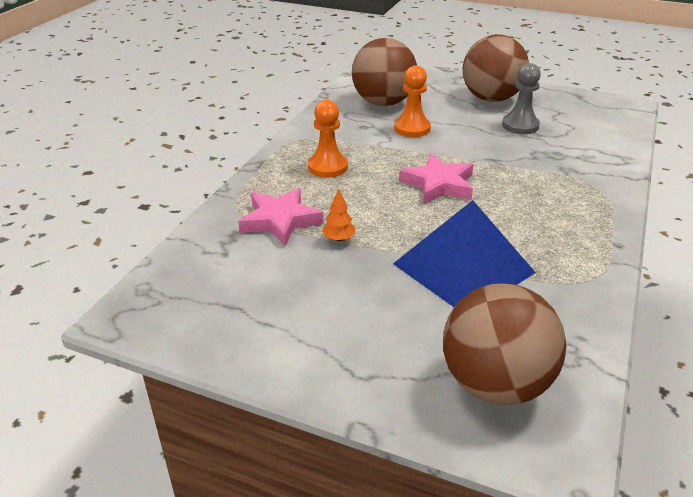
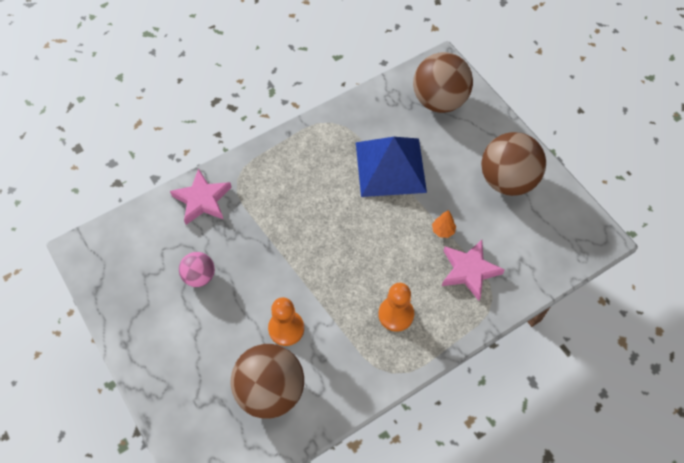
camera: 145 degrees left, 25 degrees up
pink star [399,154,474,204] -> pink star moved to [170,168,232,225]
brown ball [462,34,529,102] -> brown ball moved to [481,132,546,196]
grey pawn [502,63,541,134] -> pink ball [179,252,215,287]

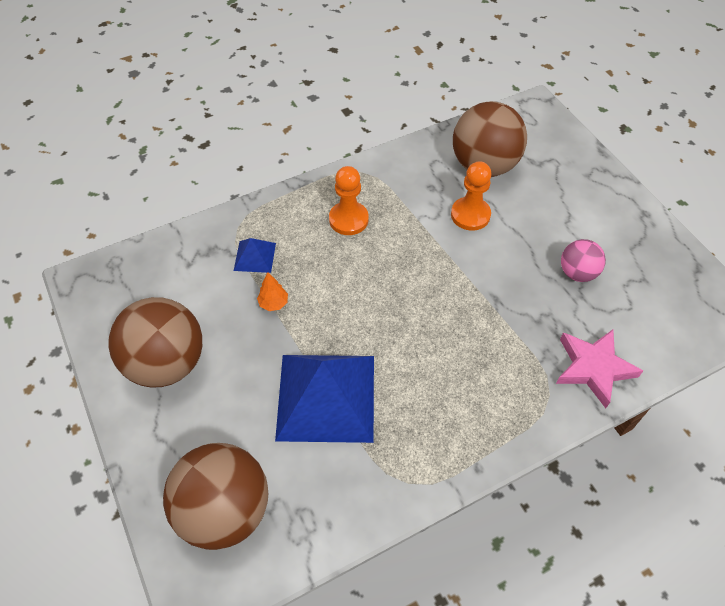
camera: 175 degrees left, 5 degrees down
pink star [442,240,505,301] -> blue pyramid [234,238,276,273]

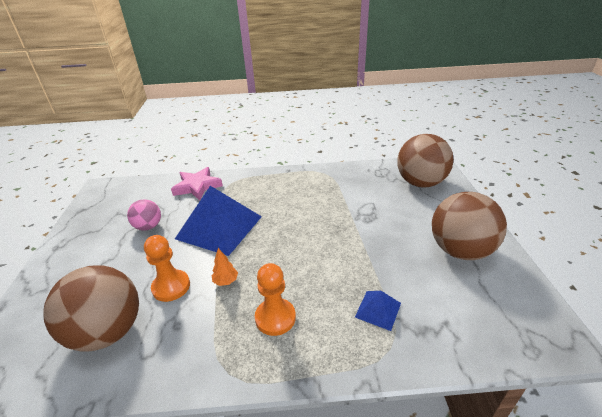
camera: 155 degrees left, 20 degrees down
orange tree [257,272,288,311] -> orange tree moved to [212,248,238,286]
blue pyramid [275,355,374,443] -> blue pyramid moved to [175,186,262,256]

